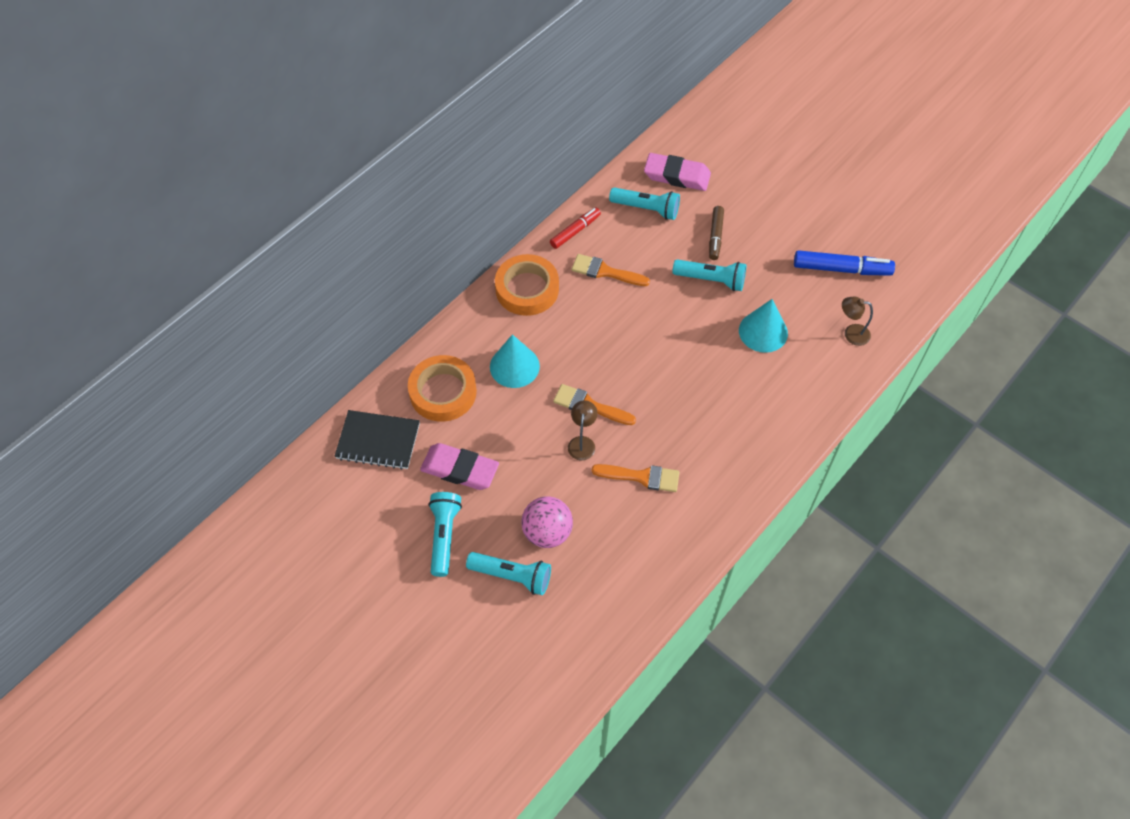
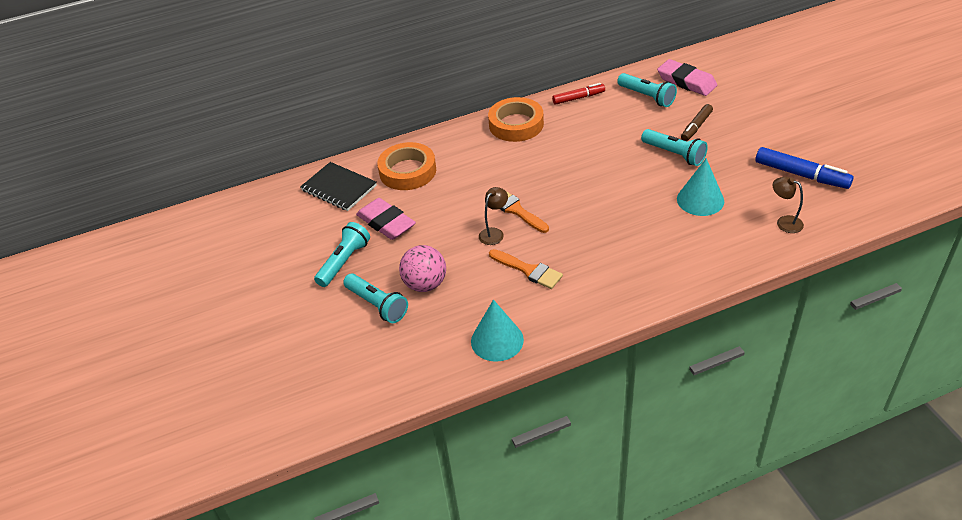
camera: 30 degrees right, 15 degrees down
turquoise cone [490,334,540,388] -> turquoise cone moved to [471,300,524,362]
orange brush [572,254,650,286] -> none

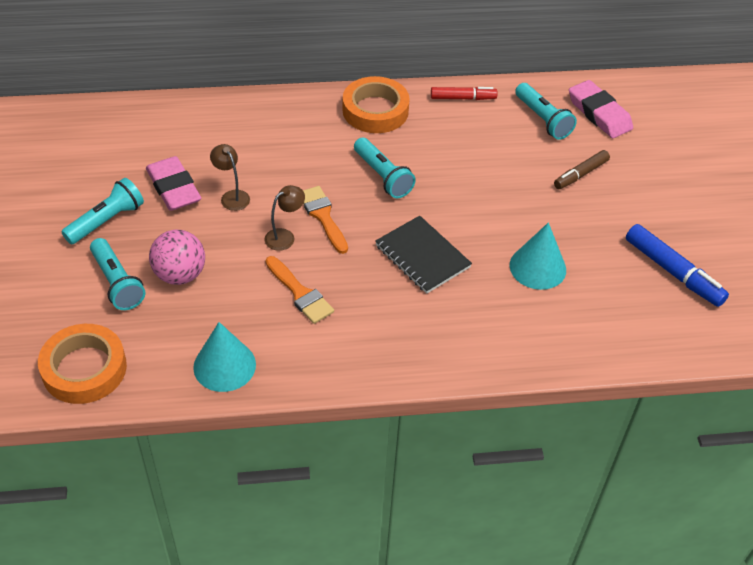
camera: 10 degrees right, 5 degrees up
black notebook [300,162,377,211] -> black notebook moved to [375,216,472,294]
orange tape [377,142,436,190] -> orange tape moved to [38,324,127,404]
turquoise flashlight [641,129,708,166] -> turquoise flashlight moved to [354,137,416,199]
brown lamp [773,177,804,233] -> brown lamp moved to [210,144,250,211]

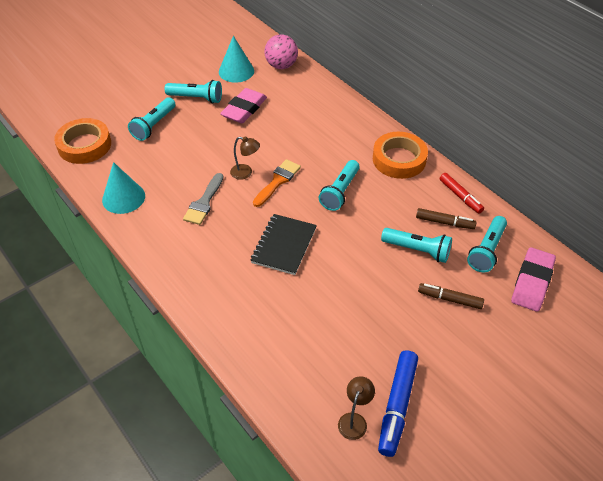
camera: 60 degrees right, 0 degrees up
pink ball [149,229,205,285] -> pink ball moved to [264,34,298,69]
brown lamp [210,144,250,211] -> brown lamp moved to [338,376,375,440]
orange brush [265,256,334,324] -> grey brush [183,173,223,225]
turquoise cone [509,223,566,290] -> turquoise cone moved to [219,36,254,83]
none -> turquoise flashlight [381,228,452,263]
none -> brown marker [416,208,477,229]

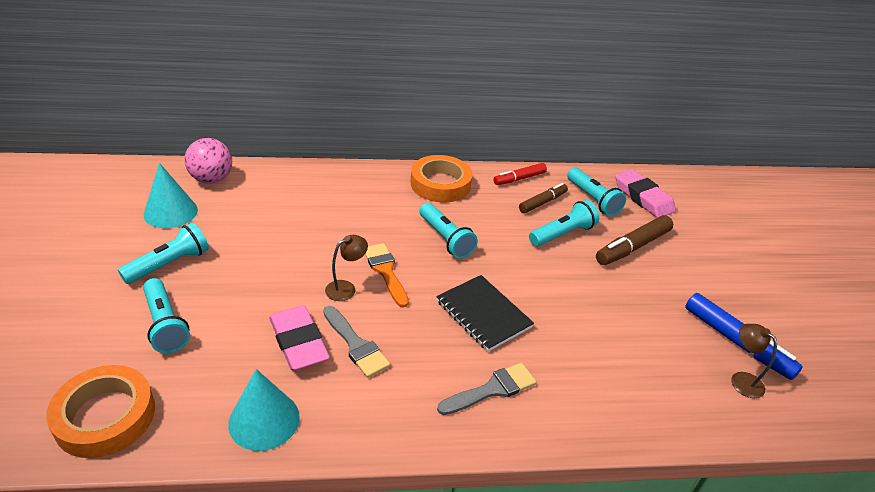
camera: 60 degrees left, 10 degrees down
pink eraser [220,88,267,123] -> pink eraser moved to [269,305,330,371]
brown marker [418,283,484,309] -> brown marker [596,215,673,265], size x1.54
red marker [440,173,484,214] -> red marker turned 150 degrees clockwise [493,163,547,185]
none -> grey brush [437,363,537,415]

